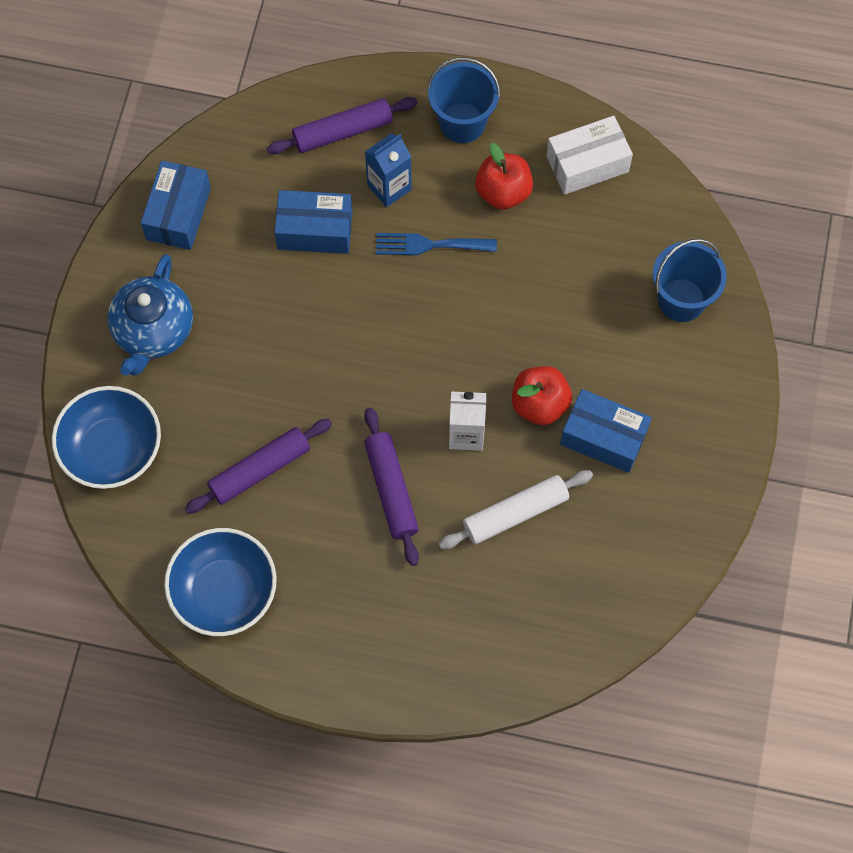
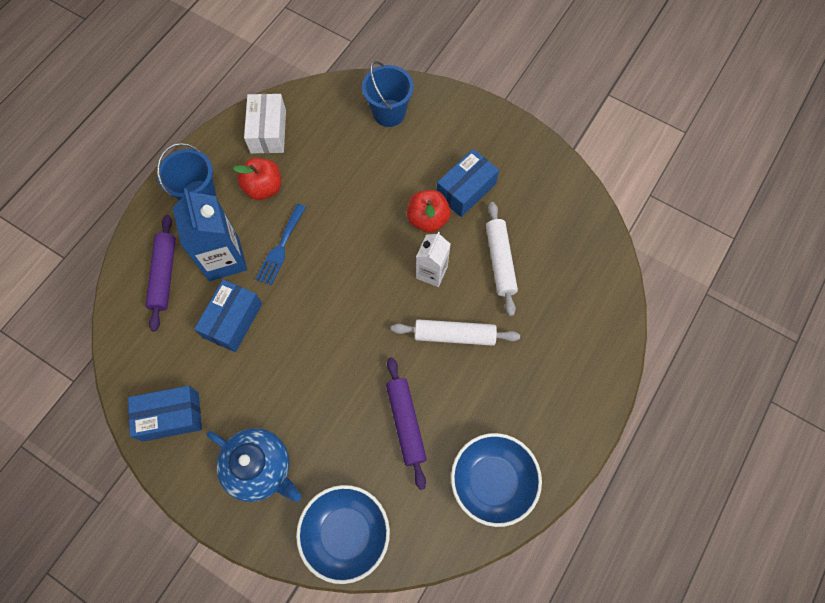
camera: 70 degrees left, 0 degrees up
blue box [141,161,211,250] -> blue box turned 45 degrees counterclockwise [128,386,202,442]
purple rolling pin [364,408,419,566] -> white rolling pin [391,319,520,346]
blue carton [365,134,412,207] -> blue carton [173,188,247,281], size x1.59

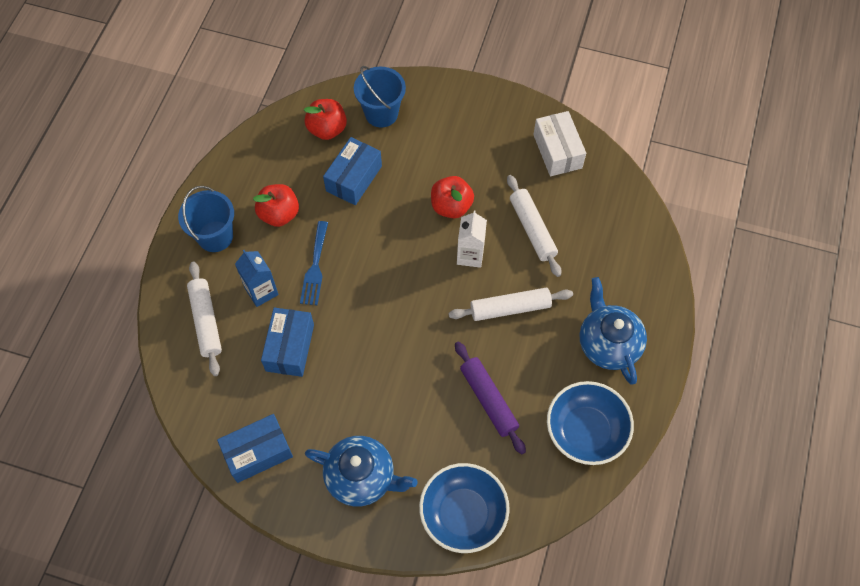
camera: 15 degrees left, 5 degrees down
purple rolling pin [146,215,176,332] -> white rolling pin [187,262,222,376]
blue carton [173,188,247,281] -> blue carton [235,250,279,307], size x0.63
white box [244,94,286,153] -> white box moved to [533,111,586,176]
blue box [437,149,499,217] -> blue box moved to [323,137,382,205]
none -> red apple [304,99,347,140]
none -> blue teapot [580,277,647,385]

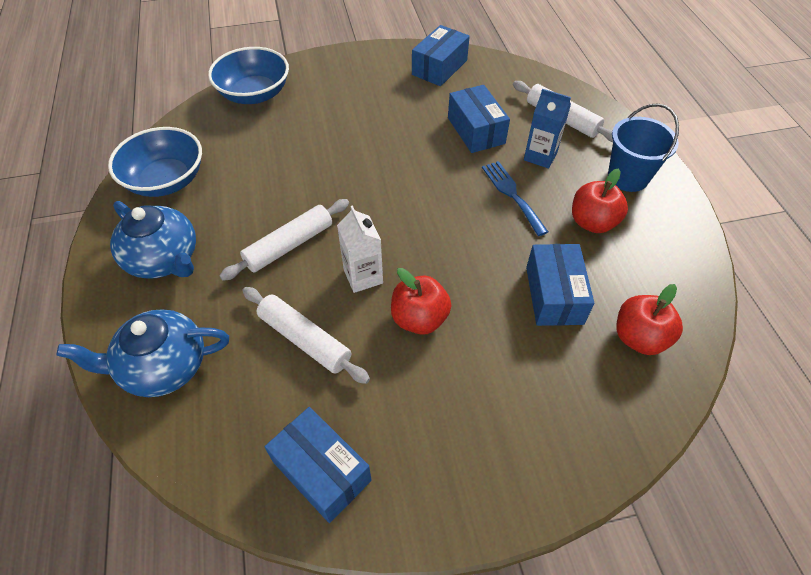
camera: 150 degrees right, 10 degrees down
blue teapot [305,436,418,507] -> blue teapot moved to [57,309,229,397]
blue bucket [354,66,406,128] -> none
purple rolling pin [455,342,526,454] -> none
white box [533,111,586,176] -> blue box [264,407,372,523]

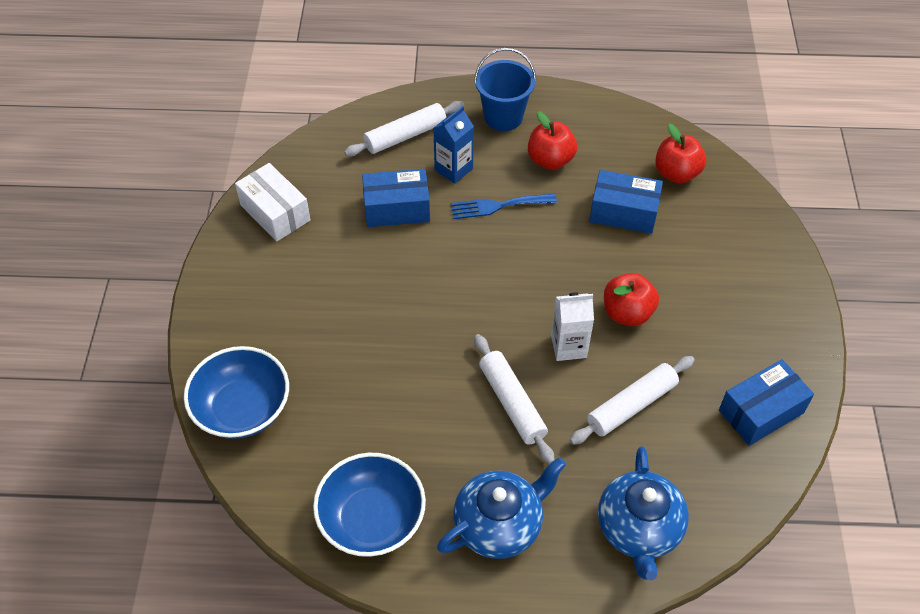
camera: 75 degrees left, 0 degrees up
blue box [412,25,470,86] -> white box [235,163,310,241]

